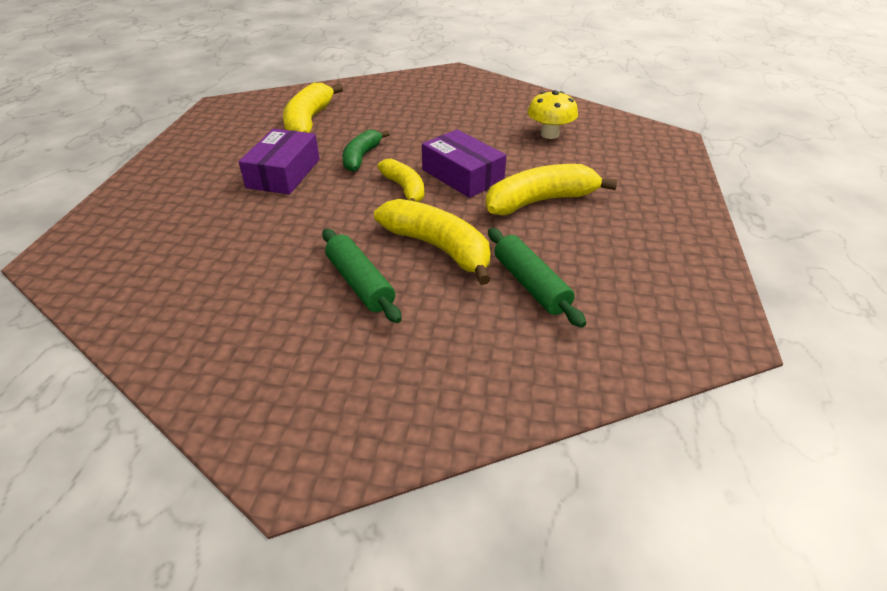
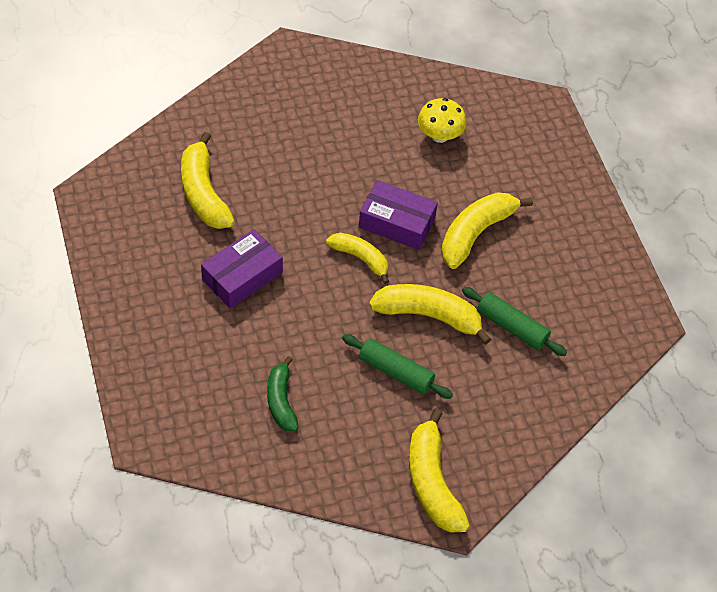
camera: 30 degrees left, 15 degrees up
purple box [239,128,320,194] -> purple box turned 60 degrees clockwise [201,229,283,309]
green banana [342,130,390,172] -> green banana moved to [267,356,299,431]
none -> yellow banana [409,409,470,533]

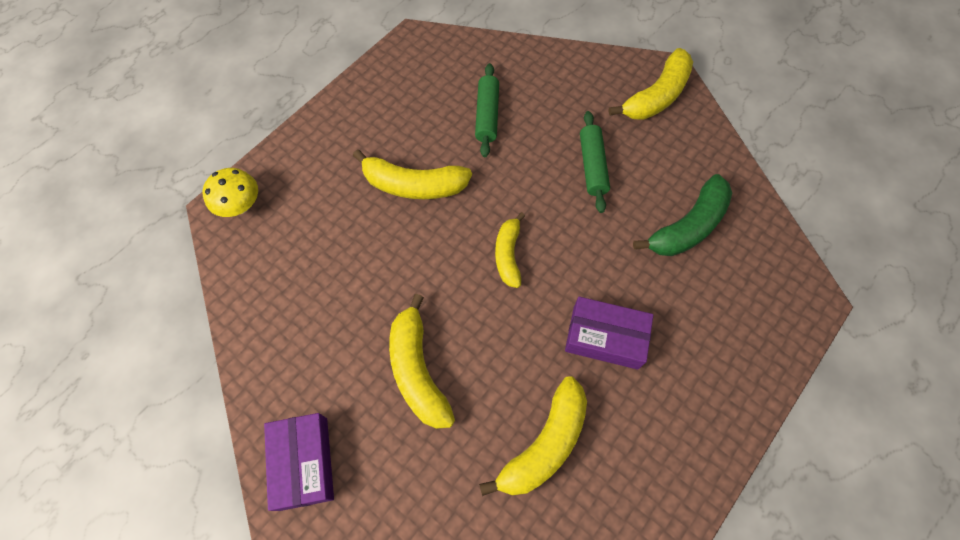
camera: 120 degrees left, 10 degrees up
green banana [267,356,299,431] -> green banana [633,174,732,256], size x1.56
purple box [359,180,438,250] -> purple box moved to [264,413,334,511]
yellow banana [369,284,491,345] -> yellow banana moved to [389,294,455,429]
yellow mushroom [418,98,466,143] -> yellow mushroom moved to [203,168,258,217]

